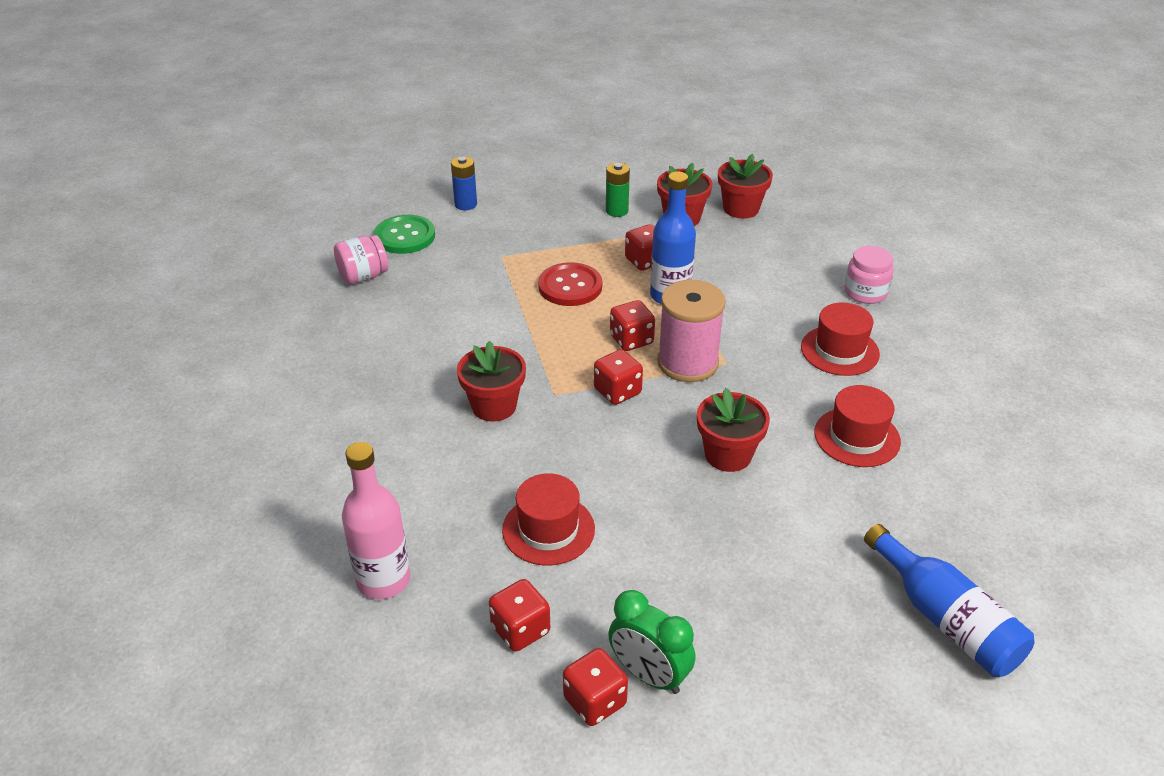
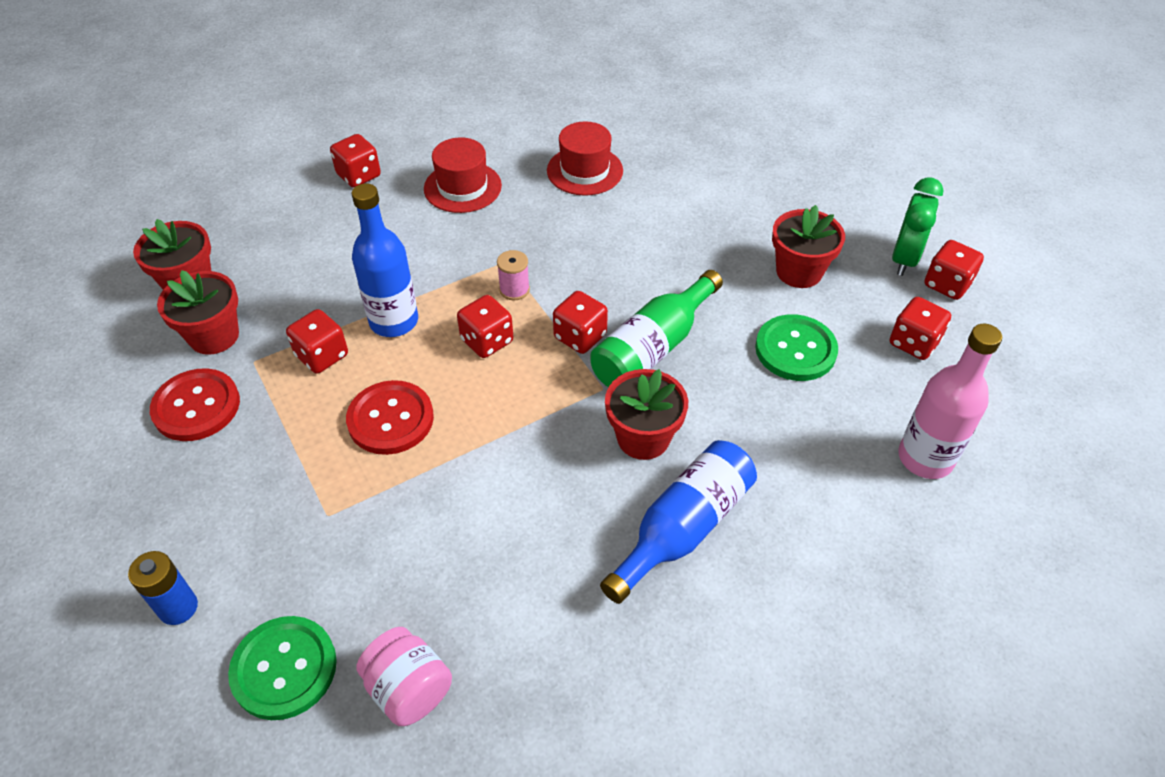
camera: 105 degrees left, 10 degrees up
red hat [502,473,595,566] -> green button [755,314,838,381]
green battery [606,163,630,217] -> red button [150,368,240,441]
pink spool [657,280,726,382] -> pink spool [497,250,530,300], size x0.45
red flower pot [697,388,770,472] -> red flower pot moved to [772,205,845,288]
pink jar [844,246,894,304] -> red dice [330,134,381,188]
blue bottle [864,524,1035,677] -> blue bottle moved to [600,440,757,604]
none -> green bottle [590,270,723,387]

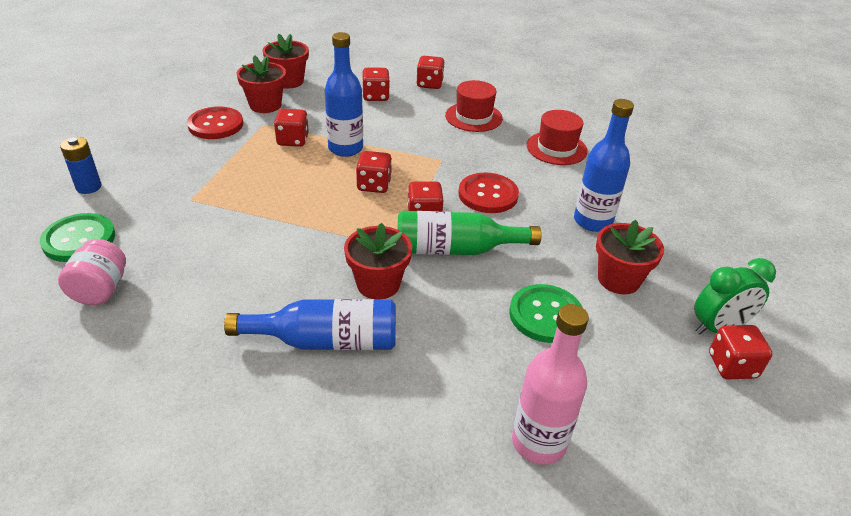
camera: 45 degrees right, 10 degrees down
red button [346,380,434,455] -> red button moved to [459,172,519,213]
pink spool [497,250,530,300] -> none
red dice [890,297,951,360] -> red dice moved to [362,68,390,101]
none -> blue bottle [574,99,634,232]

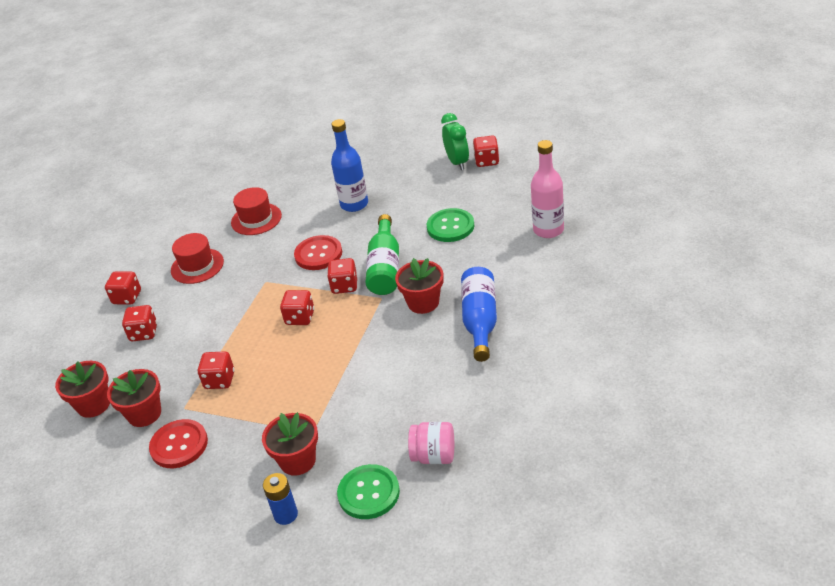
camera: 80 degrees left, 0 degrees up
blue bottle [325,32,363,157] -> none
red flower pot [596,220,664,294] -> red flower pot moved to [262,412,318,476]

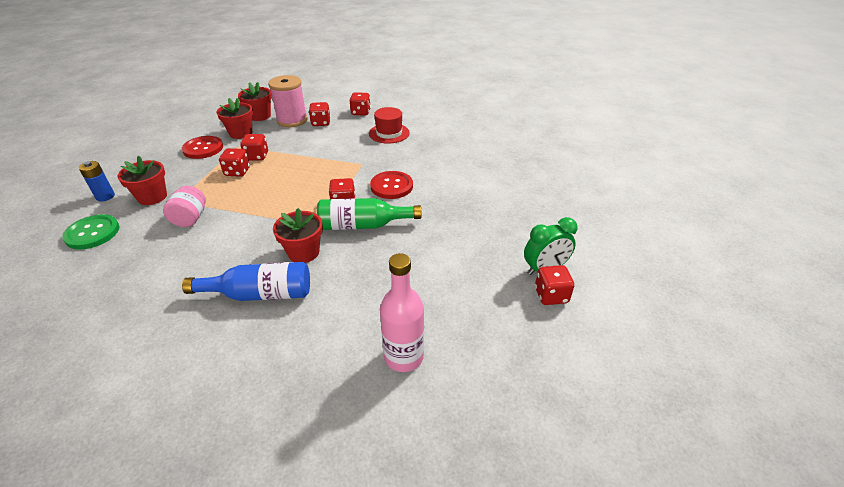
camera: 80 degrees right, 0 degrees up
red hat [231,187,282,235] -> none
red dice [280,290,314,325] -> red dice moved to [219,148,250,177]
blue bottle [331,119,368,212] -> none
pink jar [408,422,454,464] -> pink jar moved to [163,186,206,227]
green button [427,208,474,242] -> none
none -> pink spool [268,75,308,127]

